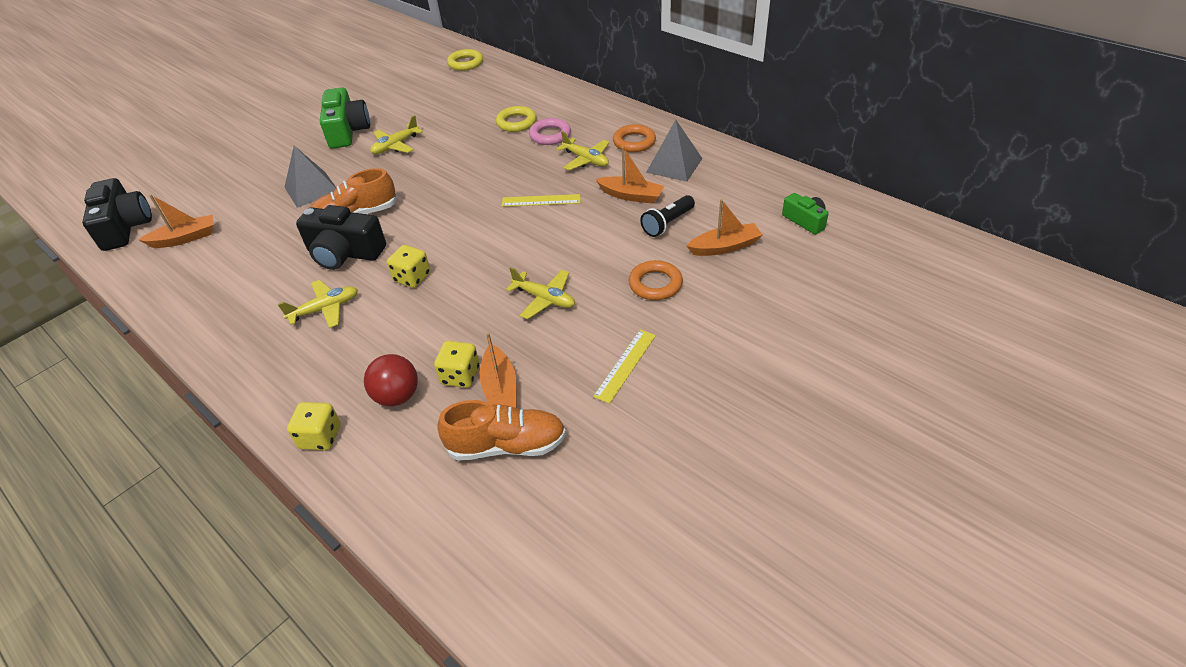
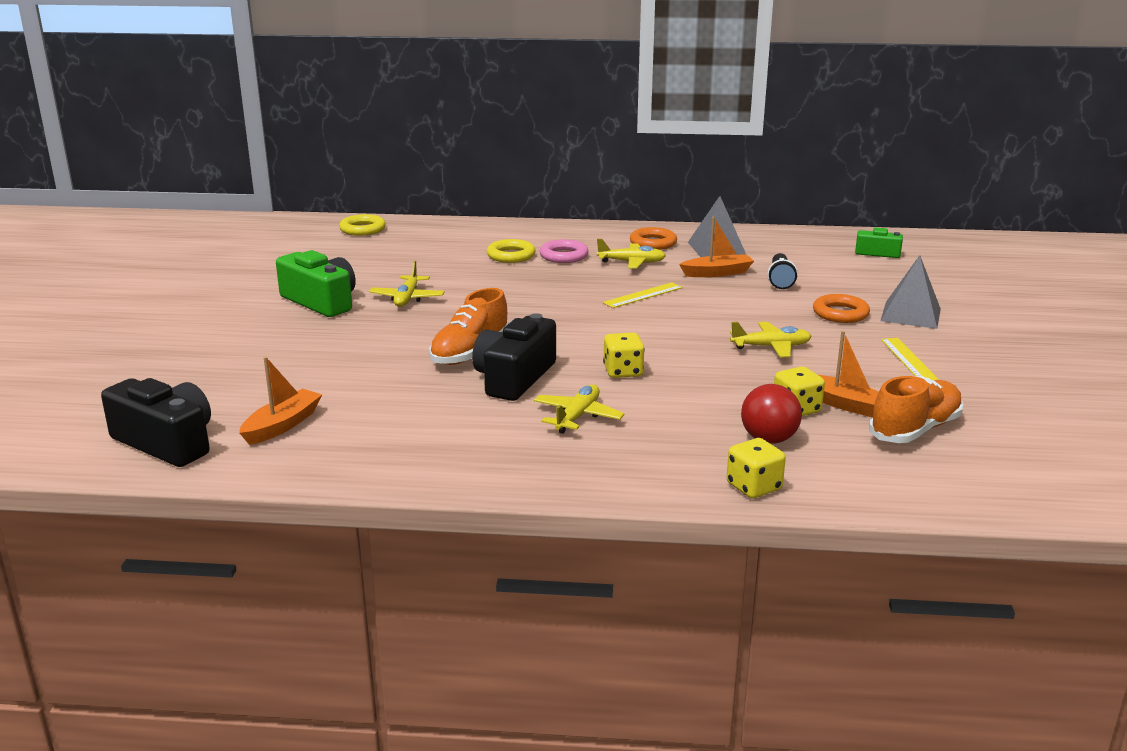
camera: 40 degrees left, 20 degrees down
grey pyramid [284,146,336,208] -> grey pyramid moved to [880,255,941,329]
black camera [296,205,386,270] -> black camera turned 135 degrees clockwise [472,313,556,401]
orange boat [687,199,763,256] -> none

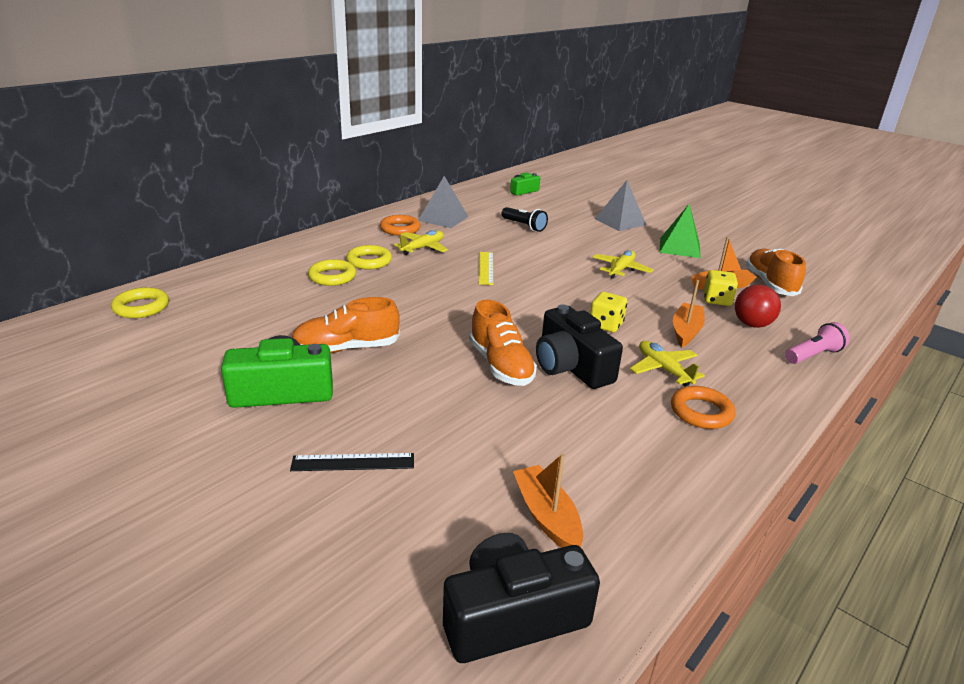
camera: 55 degrees left, 5 degrees up
yellow plane [369,261,445,307] -> orange shoe [292,297,400,353]
pink ring [540,239,589,263] -> yellow ring [346,245,392,269]
orange boat [679,217,754,277] -> orange boat moved to [673,280,705,347]
yellow dice [727,438,786,498] -> pink flashlight [785,322,850,364]
orange ring [813,294,870,323] -> orange ring moved to [671,386,735,429]
yellow ruler [881,338,939,380] -> green pyramid [659,204,701,258]
none -> black ruler [290,453,414,471]

